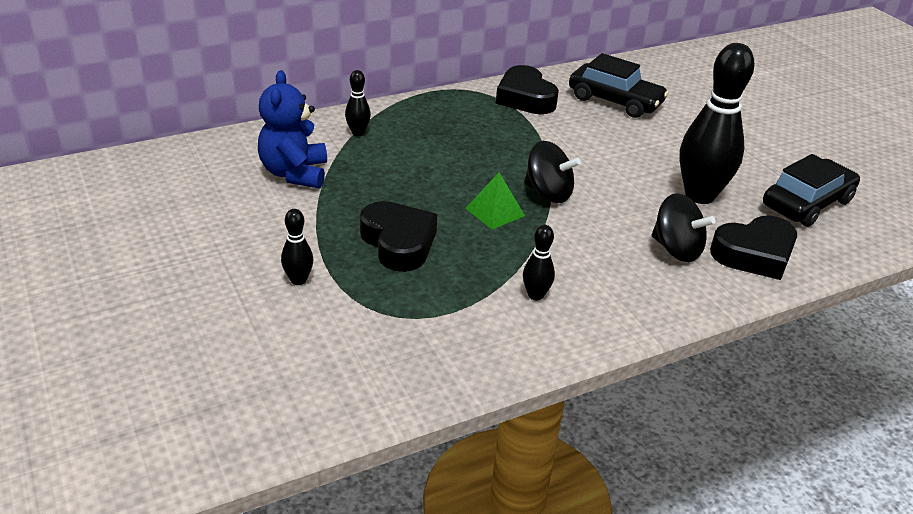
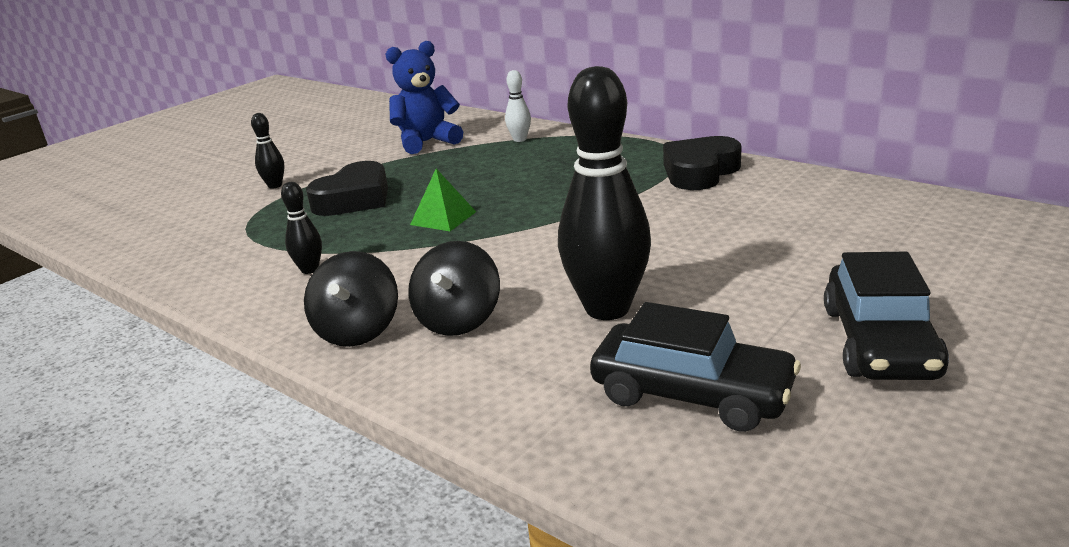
camera: 70 degrees right, 10 degrees down
black bowling pin [345,70,371,136] -> white bowling pin [505,70,531,142]
black spinning top [524,141,581,203] -> black spinning top moved to [304,251,398,347]
black car [569,53,669,118] -> black car moved to [824,252,949,380]
black heart [710,216,797,280] -> none

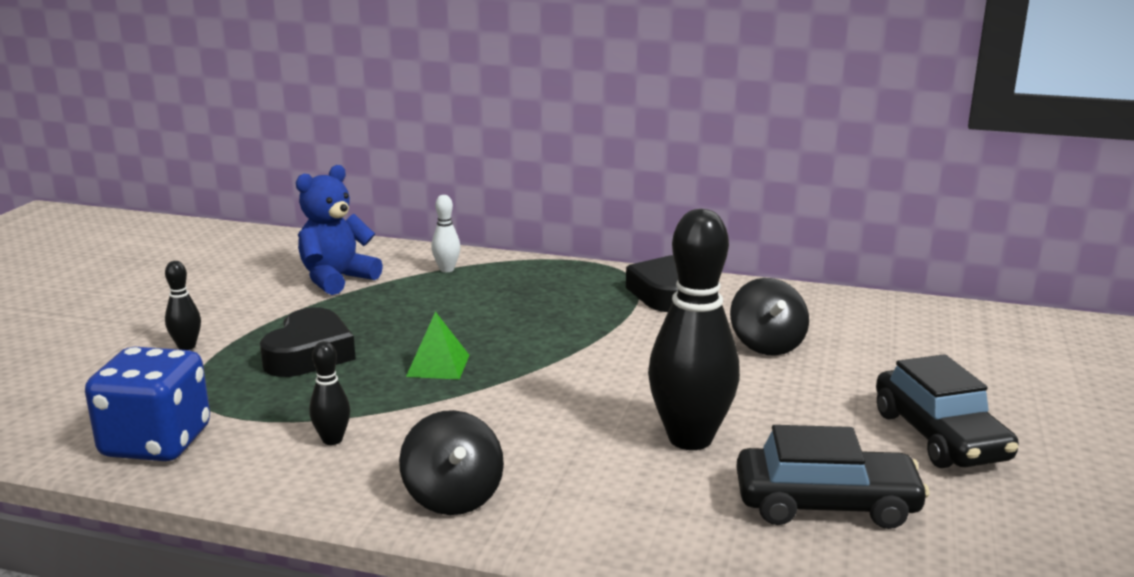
camera: 25 degrees left, 5 degrees down
black spinning top [408,241,500,336] -> black spinning top moved to [730,278,809,356]
none -> blue dice [85,347,210,461]

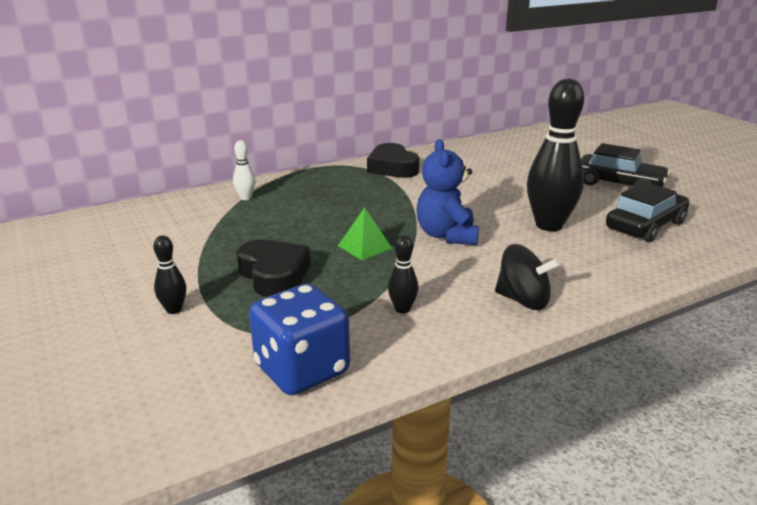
camera: 45 degrees left, 5 degrees up
blue teddy bear [296,165,383,295] -> blue teddy bear moved to [416,140,479,245]
black spinning top [730,278,809,356] -> none

